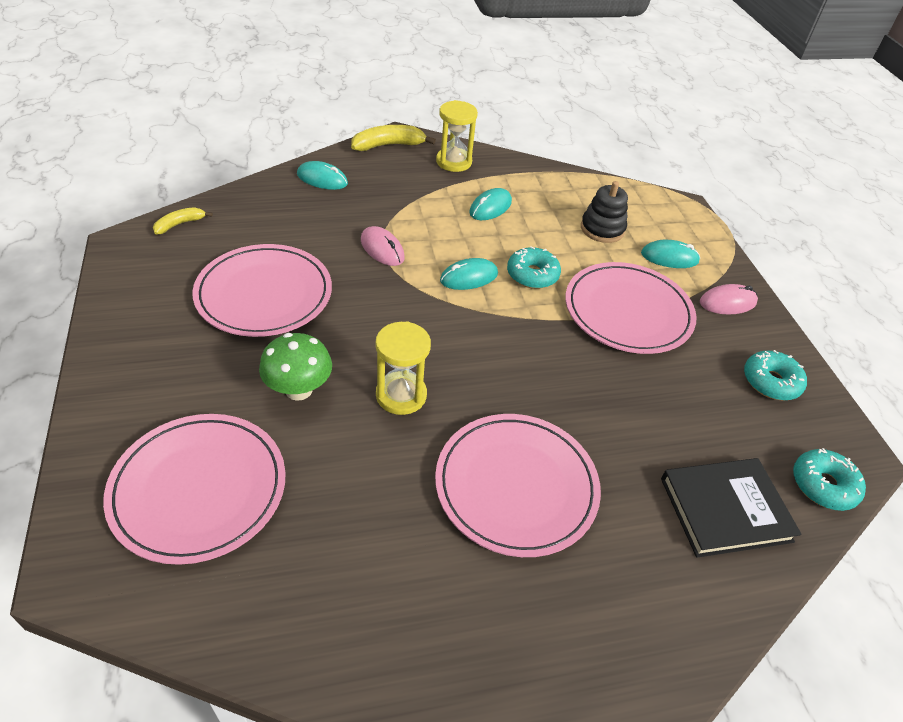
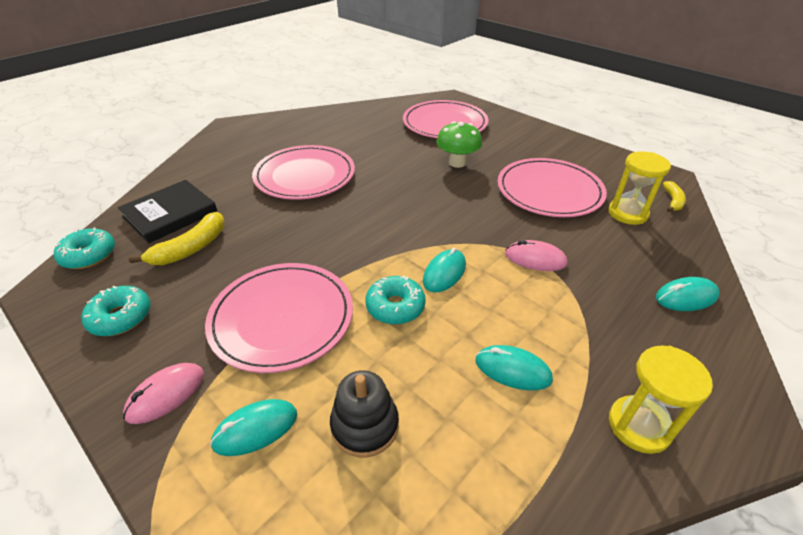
camera: 150 degrees right, 5 degrees down
yellow banana [351,125,436,151] -> yellow banana moved to [129,212,224,265]
yellow hourglass [375,321,431,415] -> yellow hourglass moved to [608,151,671,225]
turquoise mouse [469,188,512,220] -> turquoise mouse turned 75 degrees counterclockwise [476,345,553,390]

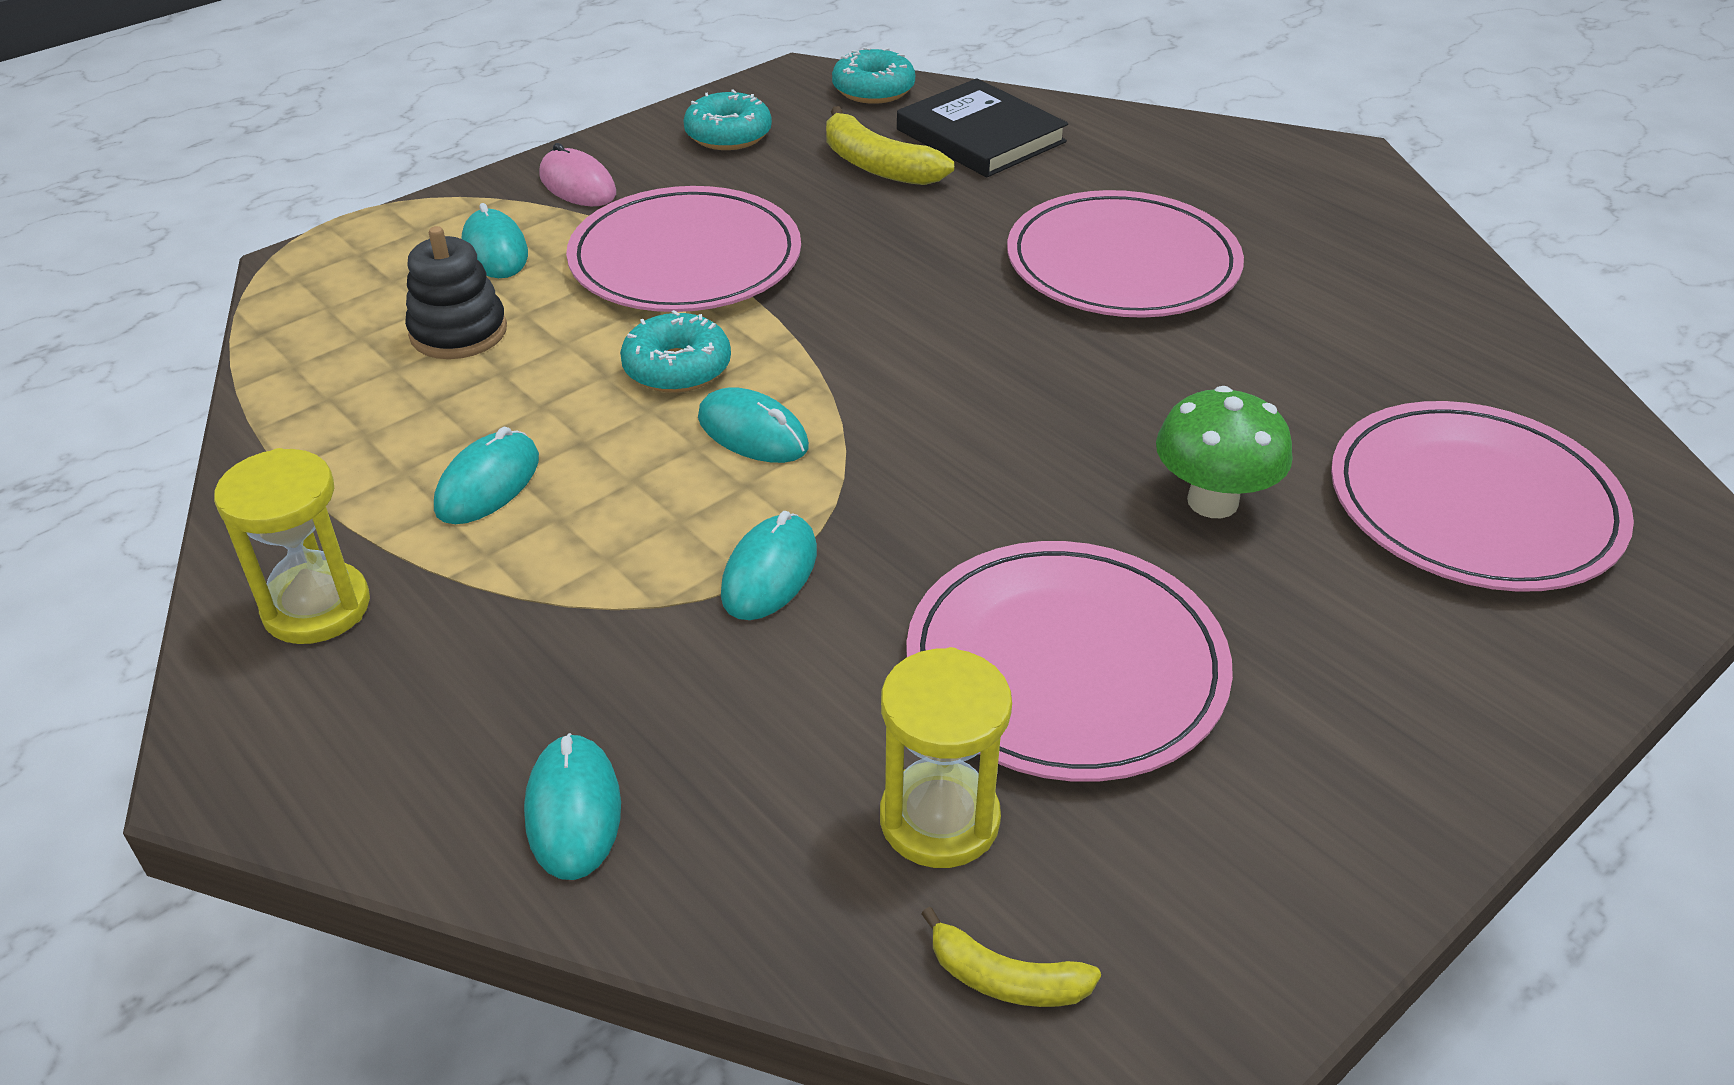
camera: 95 degrees right, 0 degrees up
pink mouse [505,240,567,271] -> turquoise mouse [721,511,817,620]

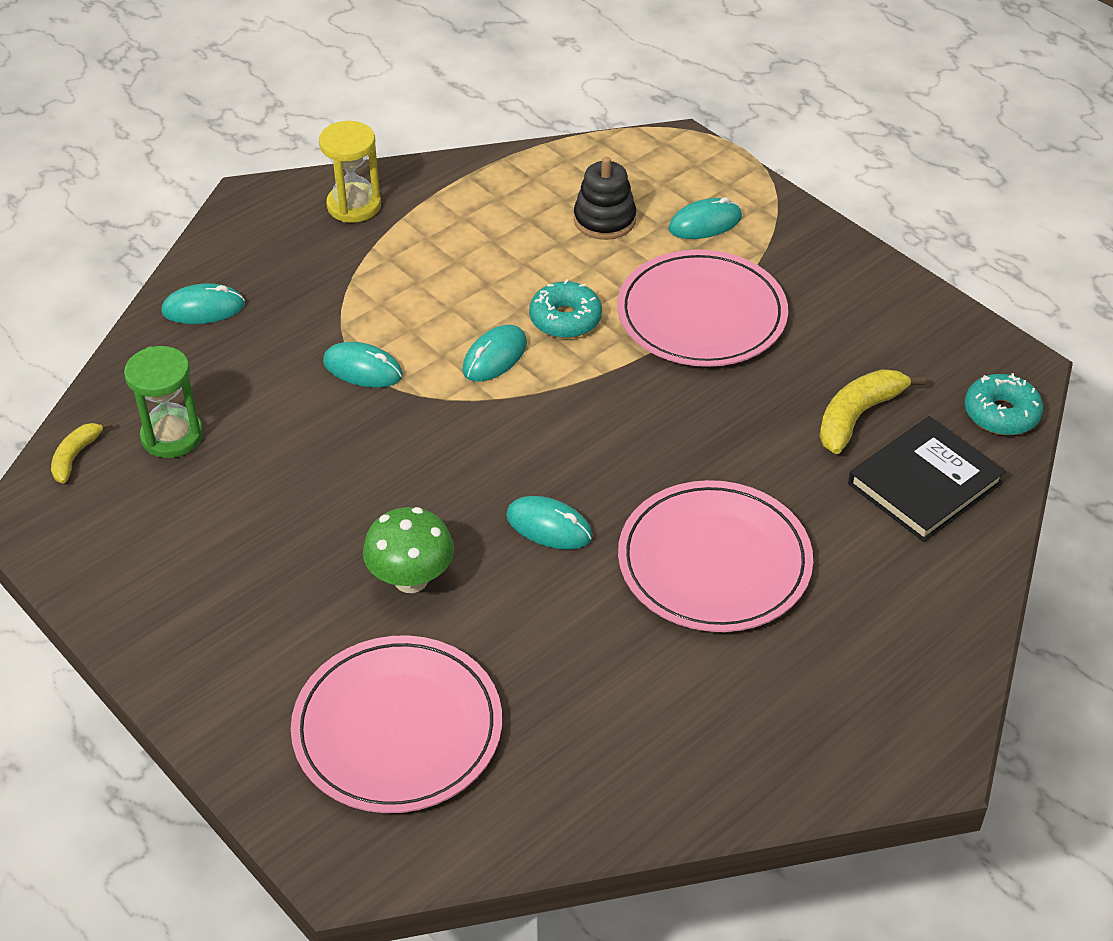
camera: 90 degrees right, 5 degrees up
turquoise mouse [434,427,539,524] -> turquoise mouse moved to [506,496,593,550]
pink mouse [539,143,616,206] -> none
turquoise donut [683,89,772,150] -> none
yellow hourglass [880,647,1012,868] -> green hourglass [124,346,203,458]
pink plate [906,541,1233,782] -> none

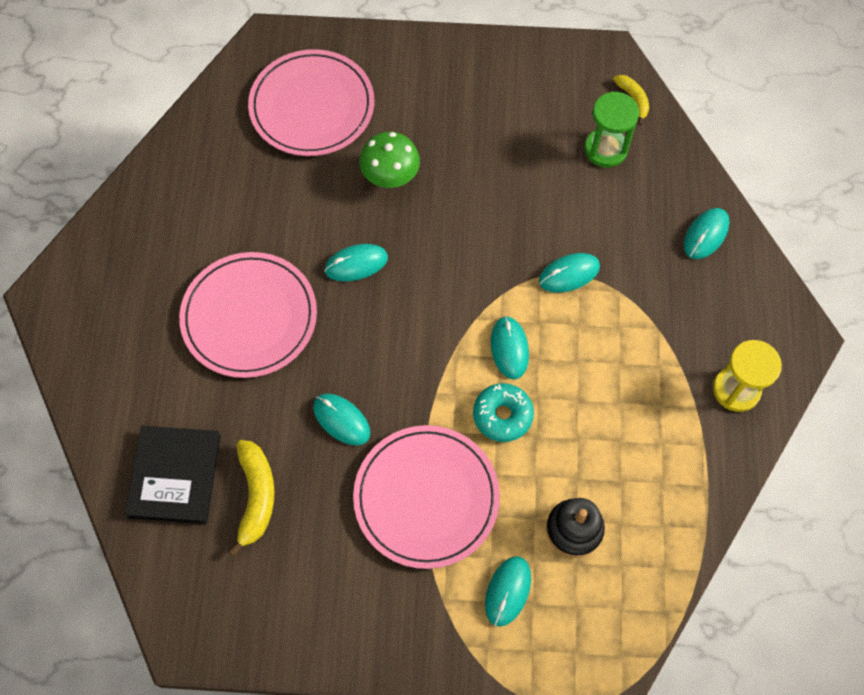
camera: 135 degrees right, 20 degrees up
turquoise donut [965,373,1043,435] -> none
none -> turquoise mouse [313,394,370,446]

